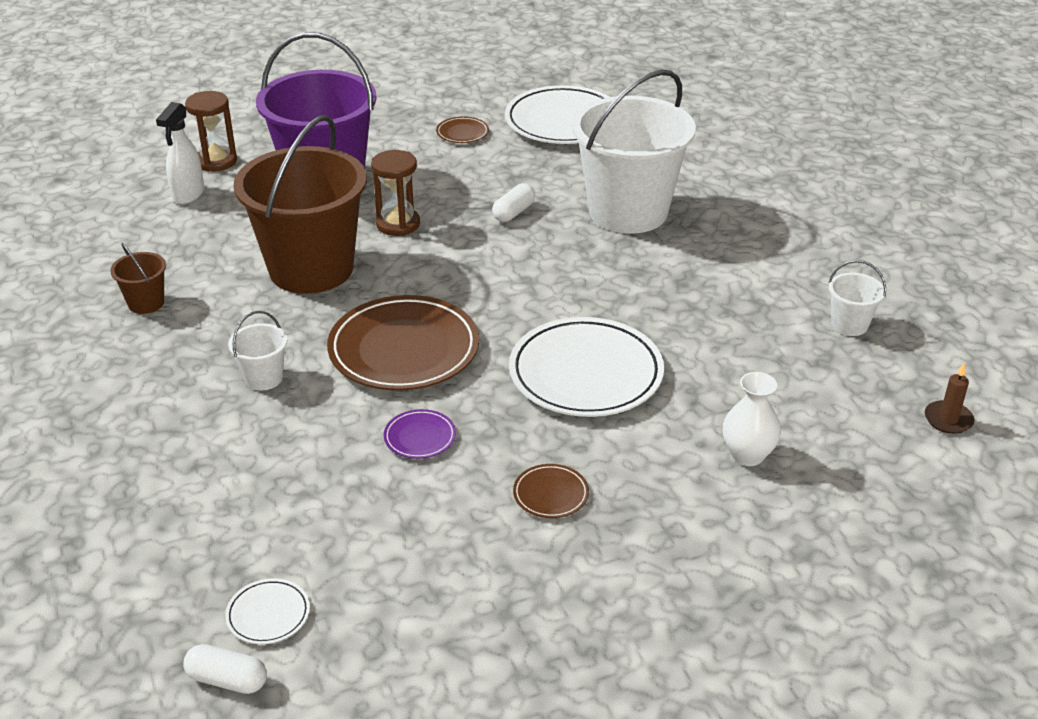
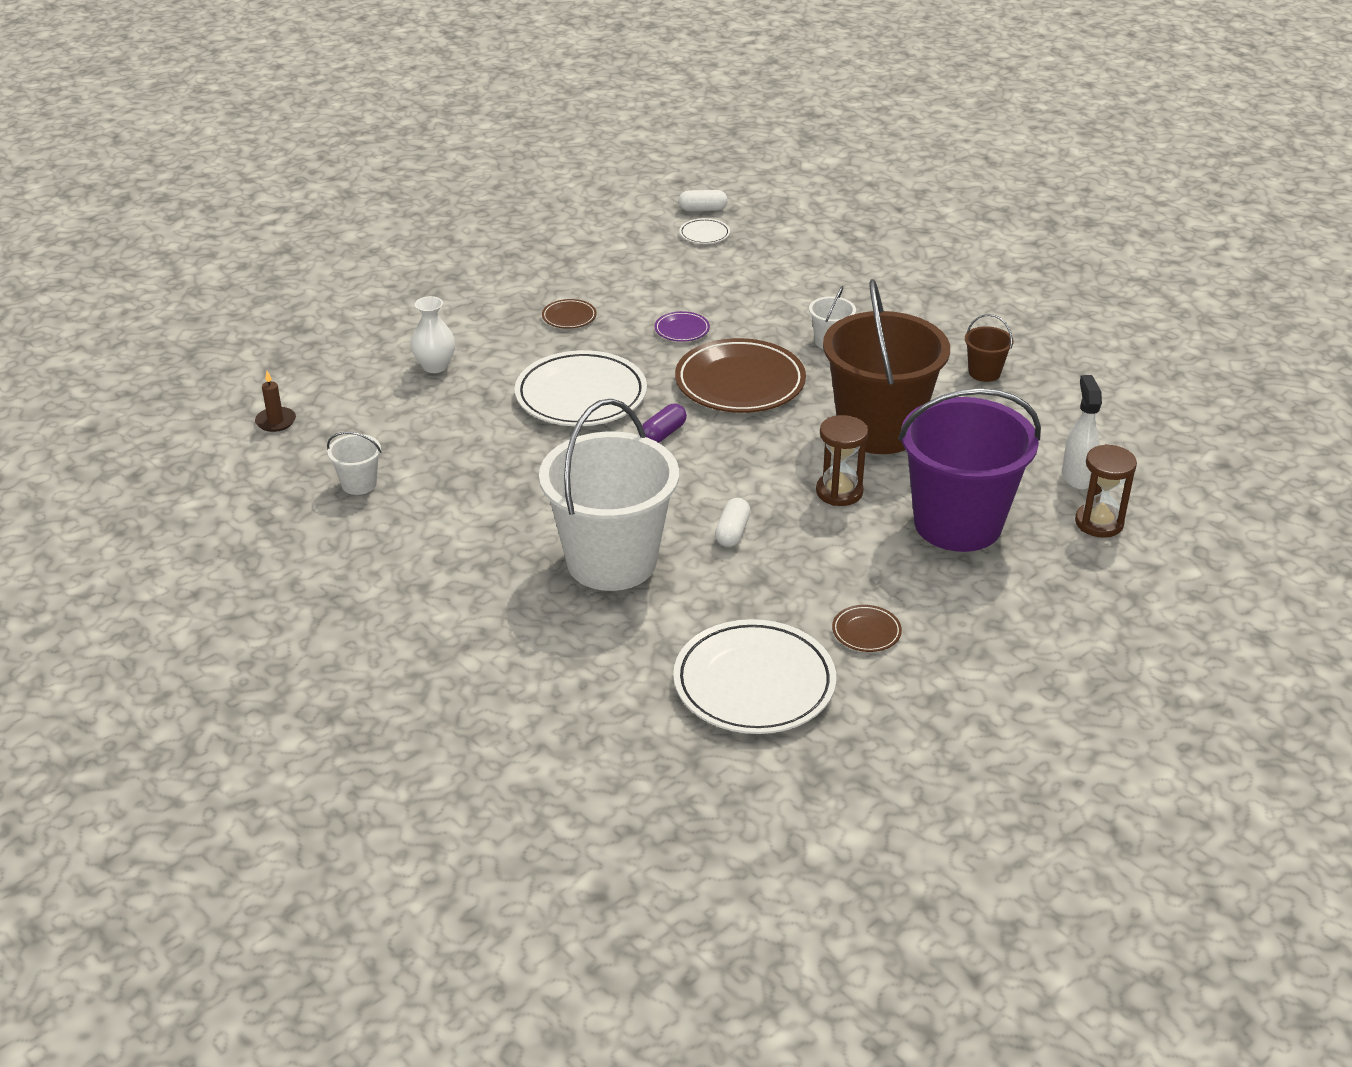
camera: 160 degrees right, 0 degrees up
none -> purple capsule [642,404,687,443]

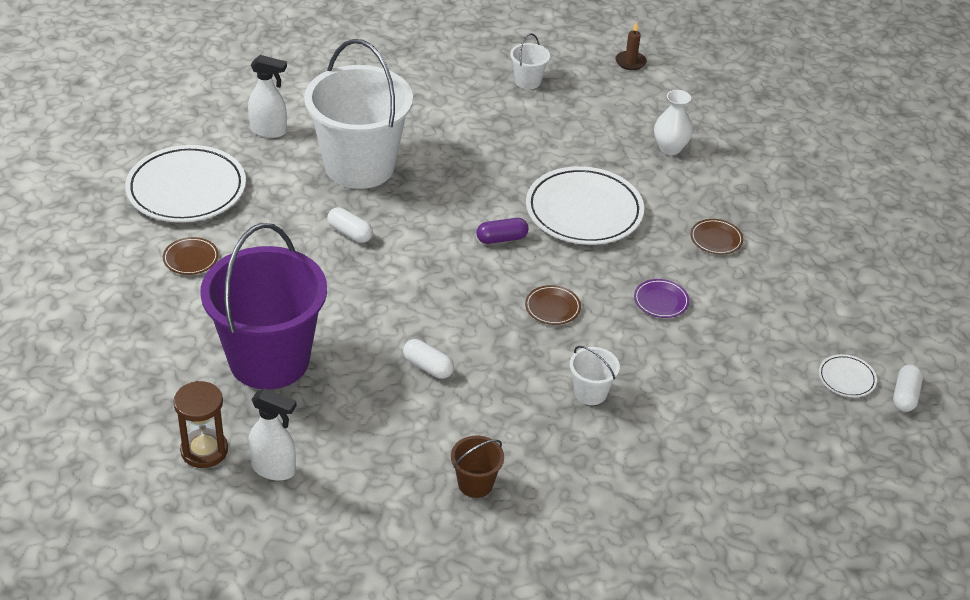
camera: 110 degrees right, 5 degrees up
purple capsule [642,404,687,443] -> purple capsule turned 75 degrees counterclockwise [476,218,529,244]
brown plate [675,338,806,413] -> brown plate [525,285,581,325], size x0.44
brown hourglass [816,415,868,506] -> none
brown bucket [823,279,950,454] -> white capsule [403,339,454,379]
none -> white spray bottle [248,55,287,138]

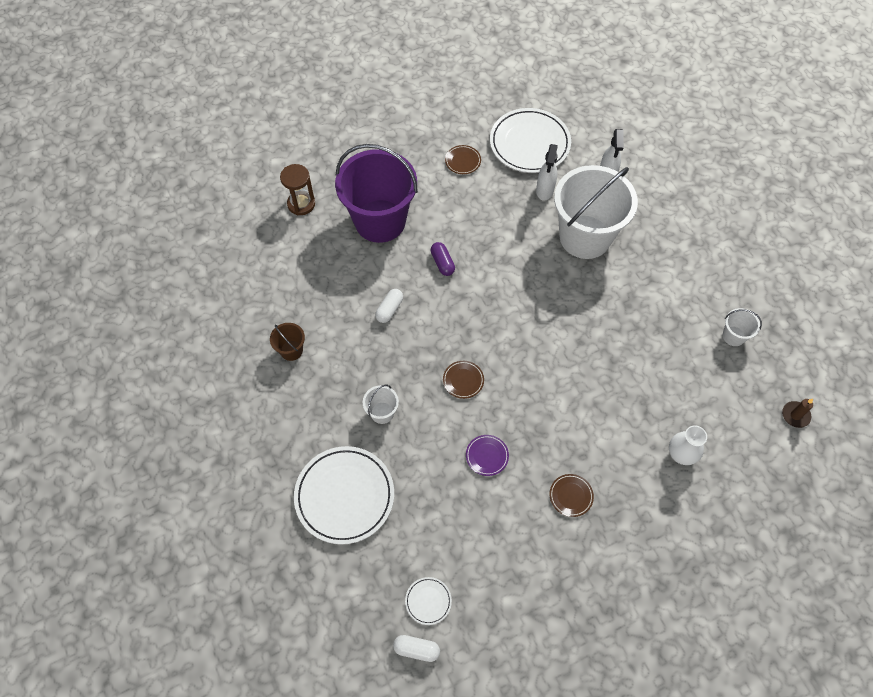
camera: 85 degrees right, 20 degrees up
white spray bottle [248,388,297,480] -> white spray bottle moved to [536,144,558,200]
white capsule [327,207,373,243] -> none
purple capsule [476,218,529,244] -> purple capsule moved to [431,242,455,276]
white plate [526,166,644,245] -> white plate moved to [294,446,394,544]

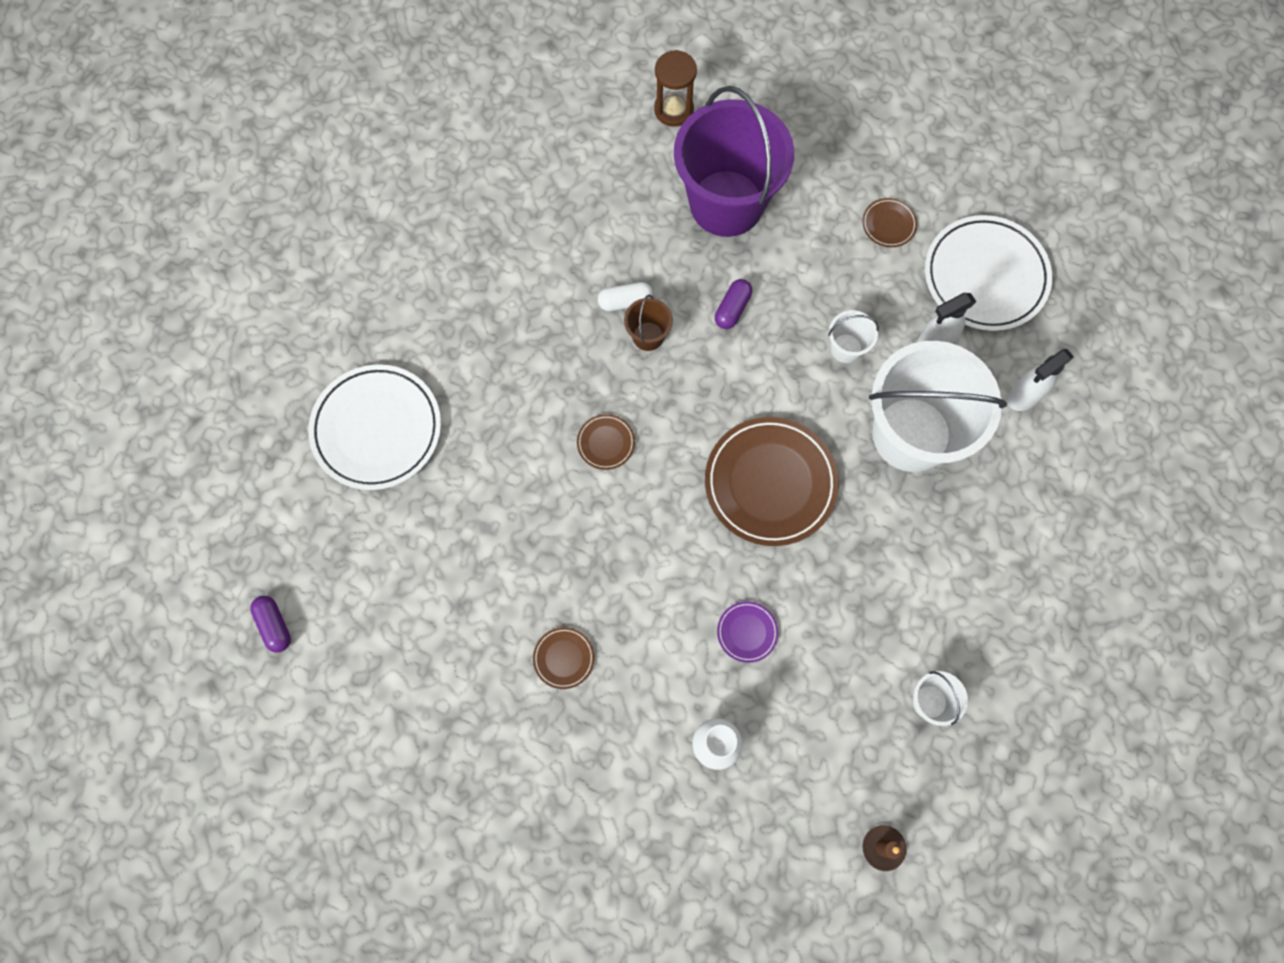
camera: 50 degrees right, 10 degrees up
brown bucket [270,323,305,361] -> brown bucket moved to [624,295,673,351]
white bucket [363,385,399,424] -> white bucket moved to [828,310,879,363]
white capsule [393,635,440,662] -> purple capsule [250,596,291,653]
white plate [405,577,452,625] -> none
purple plate [466,435,509,476] -> purple plate moved to [717,601,778,663]
none -> brown plate [705,417,839,546]

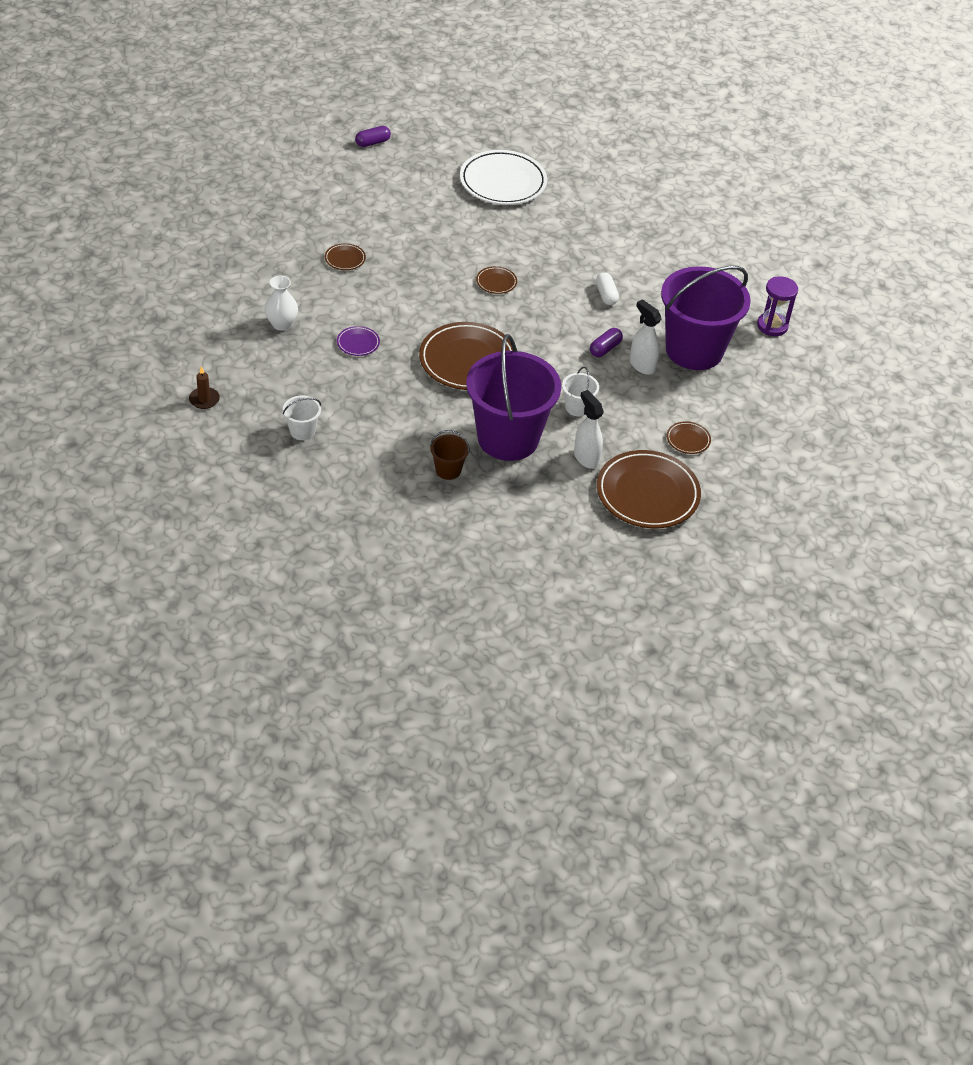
camera: 85 degrees right, 25 degrees down
brown bucket [624,295,673,351] -> brown bucket moved to [430,430,470,480]
brown hourglass [654,50,697,127] -> purple hourglass [757,276,798,336]
purple capsule [715,279,752,329] -> purple capsule turned 75 degrees counterclockwise [590,328,623,357]
white bucket [869,341,1007,472] -> purple bucket [466,334,561,461]
white plate [925,215,1052,331] -> brown plate [597,450,701,528]
white spray bottle [1007,349,1074,411] -> white spray bottle moved to [630,299,662,375]

